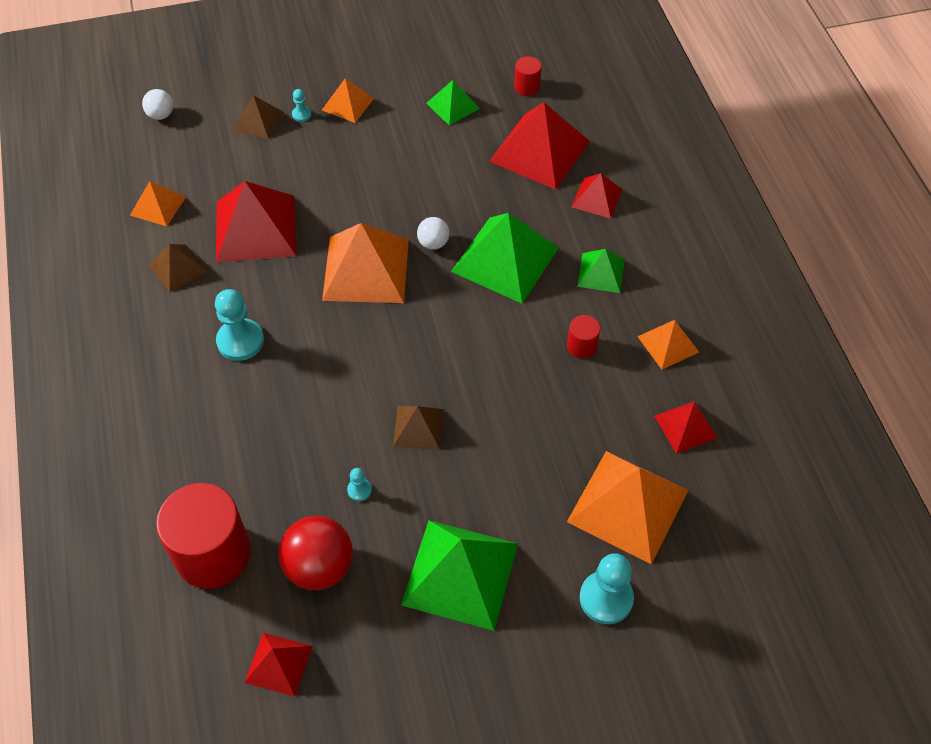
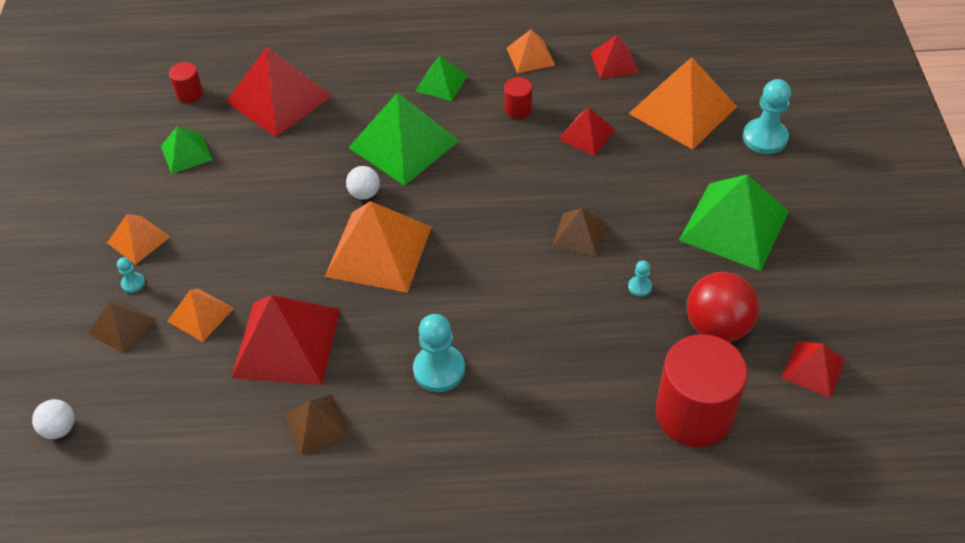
camera: 75 degrees left, 5 degrees down
orange pyramid [130,181,186,227] -> orange pyramid moved to [167,289,234,342]
red pyramid [571,173,622,219] -> red pyramid moved to [558,108,615,156]

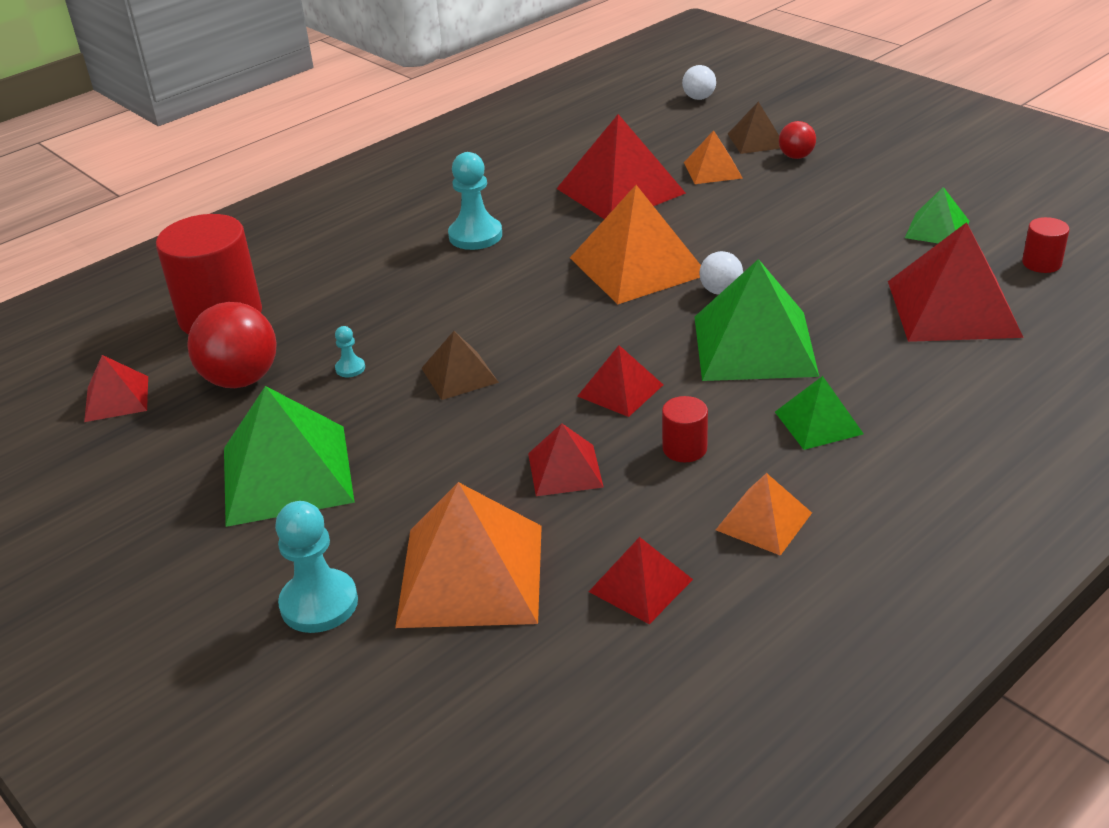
camera: 140 degrees right, 15 degrees down
orange pyramid [107,214,170,265] -> none
turquoise pawn [117,257,145,293] -> red ball [779,121,816,159]
brown pyramid [285,395,350,455] -> none
none -> red pyramid [577,345,663,417]

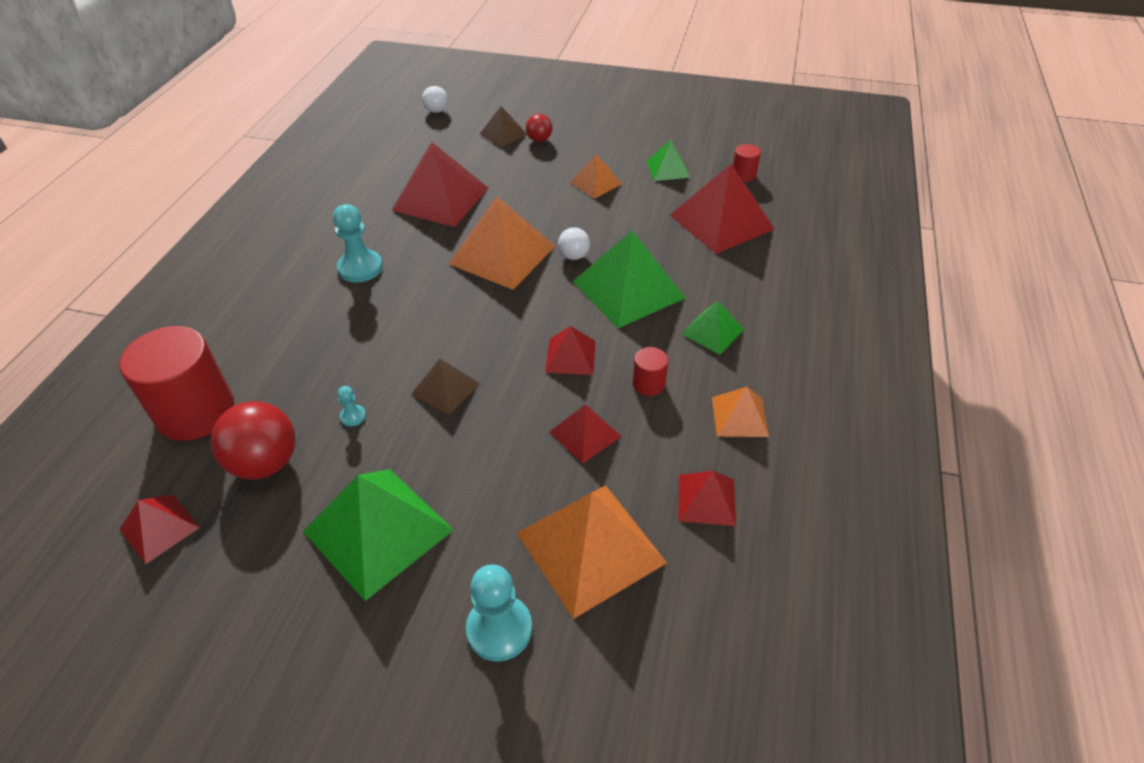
camera: 35 degrees left, 10 degrees up
orange pyramid [684,130,742,184] -> orange pyramid moved to [570,154,622,198]

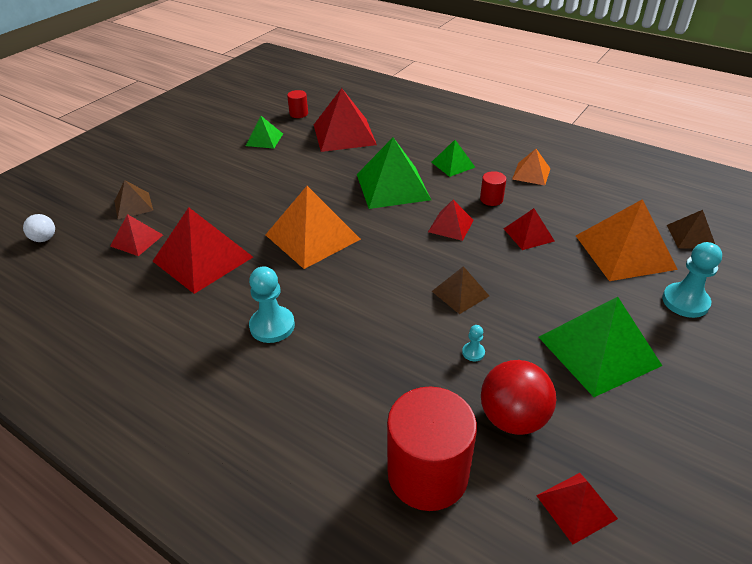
camera: 70 degrees left, 5 degrees down
red ball [526,114,553,142] -> none
white ball [558,227,590,260] -> none
orange pyramid [570,154,622,198] -> none
red pyramid [679,471,736,526] -> red pyramid moved to [110,214,163,256]
none -> brown pyramid [667,210,715,249]

